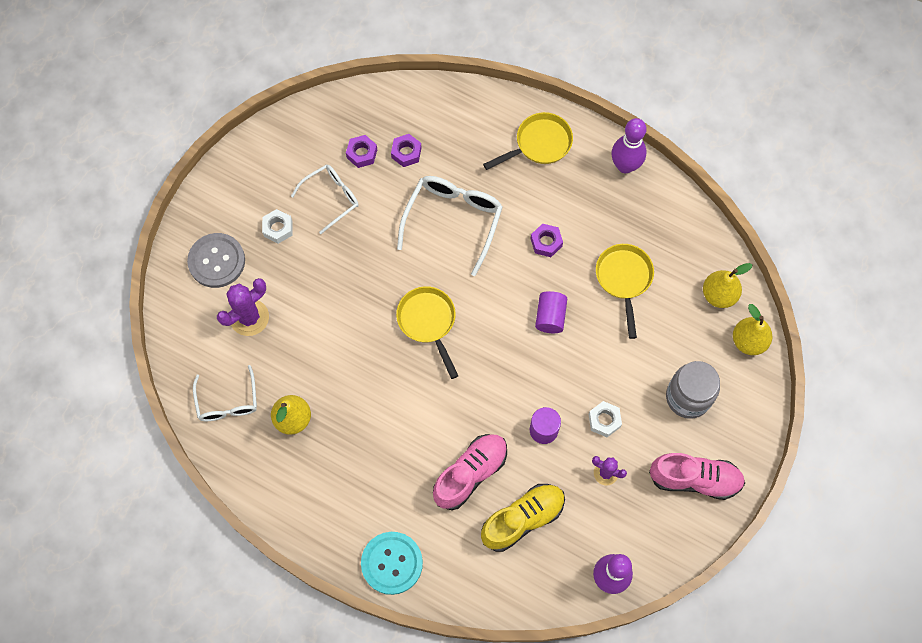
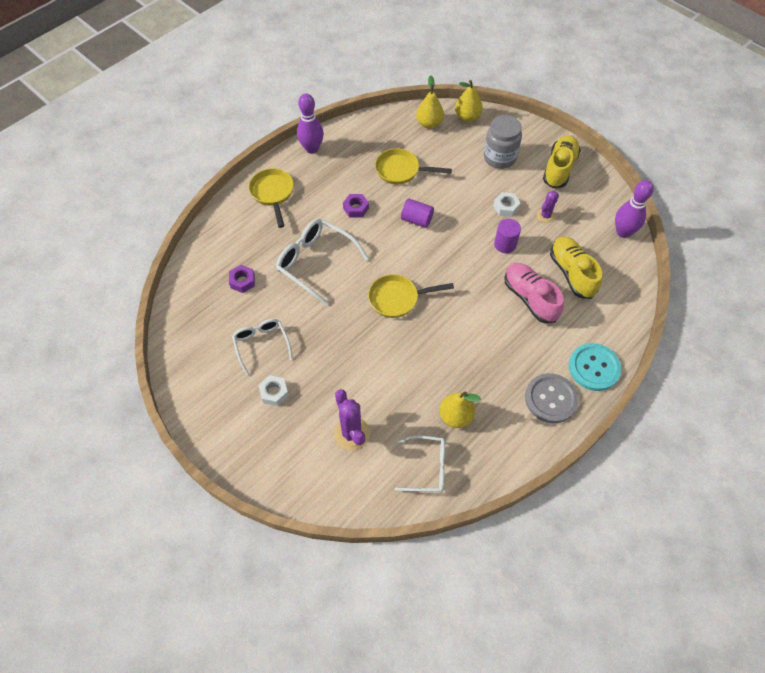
camera: 75 degrees left, 10 degrees down
grey button [187,233,245,288] -> grey button moved to [525,373,579,423]
purple nut [346,135,377,168] -> none
pink shoe [649,453,745,500] -> yellow shoe [543,135,581,188]

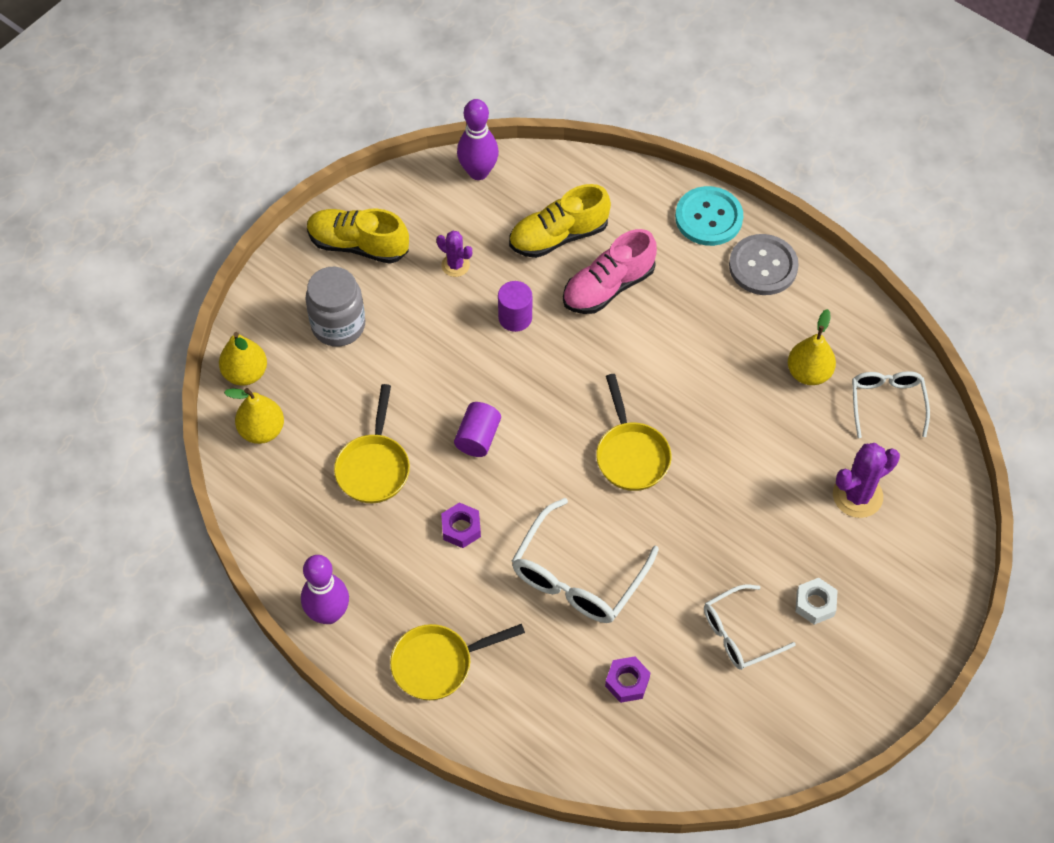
camera: 95 degrees left, 0 degrees up
white nut [493,192,521,217] -> none

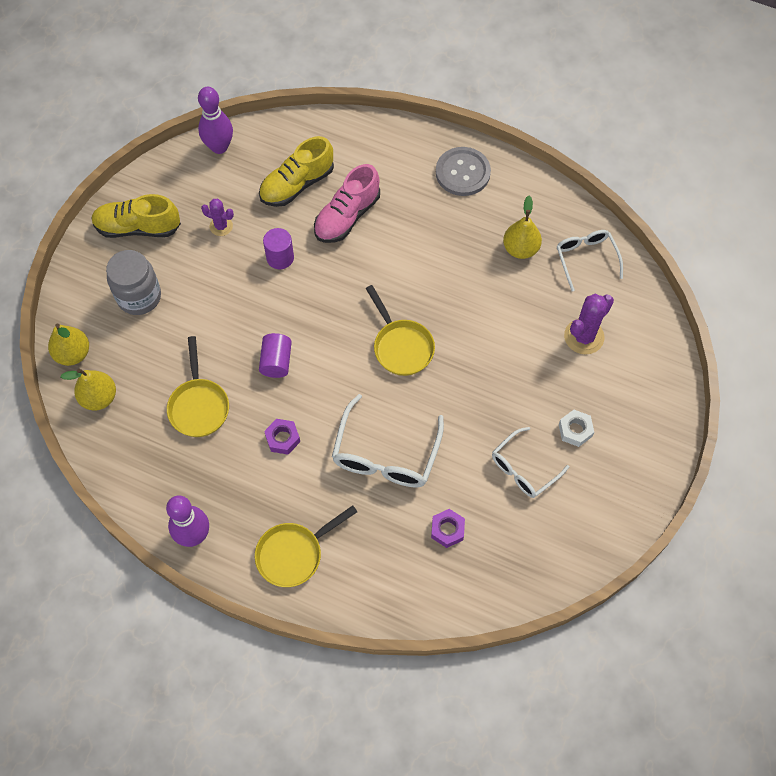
camera: 15 degrees left, 5 degrees up
turquoise button [675,186,743,246] -> none

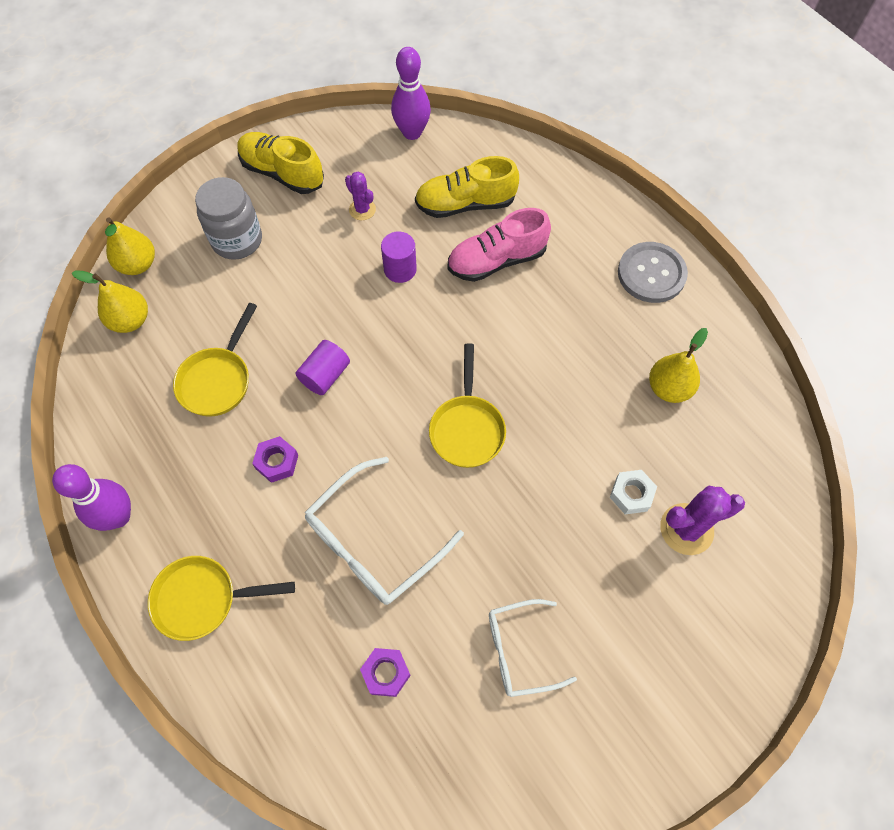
camera: 30 degrees right, 0 degrees up
white glasses [557,230,623,291] -> none
white nut [559,410,594,447] -> white nut moved to [610,470,657,514]

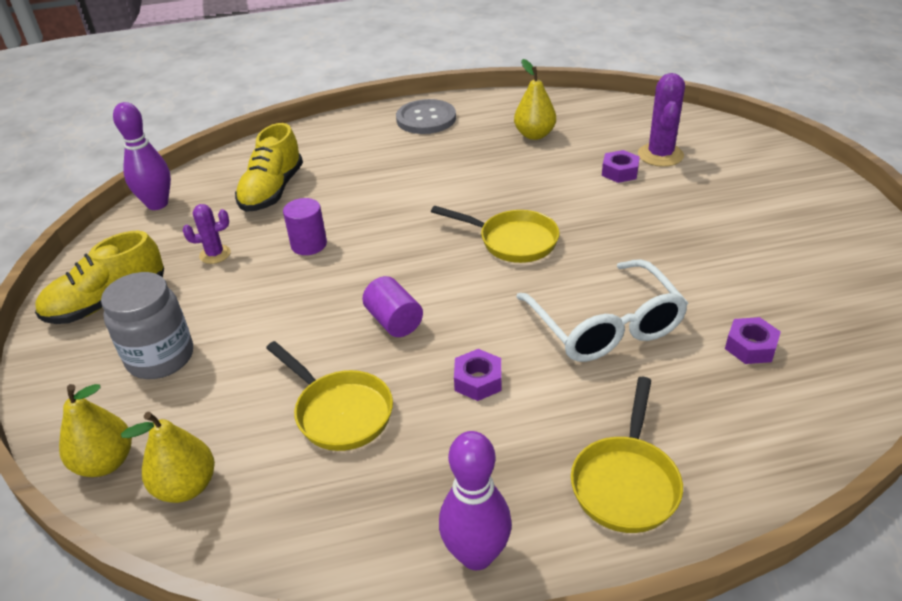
camera: 65 degrees left, 25 degrees down
pink shoe [448,208,551,282] -> none
white glasses [489,599,577,697] -> none
white nut [610,470,657,514] -> purple nut [602,150,640,183]

